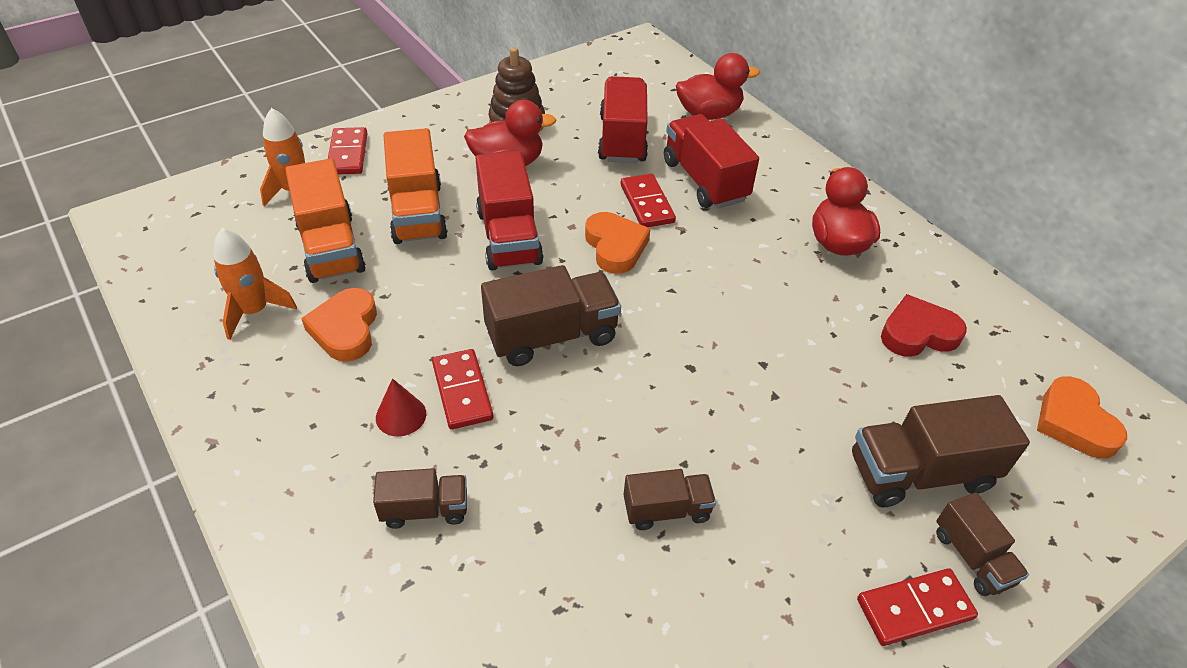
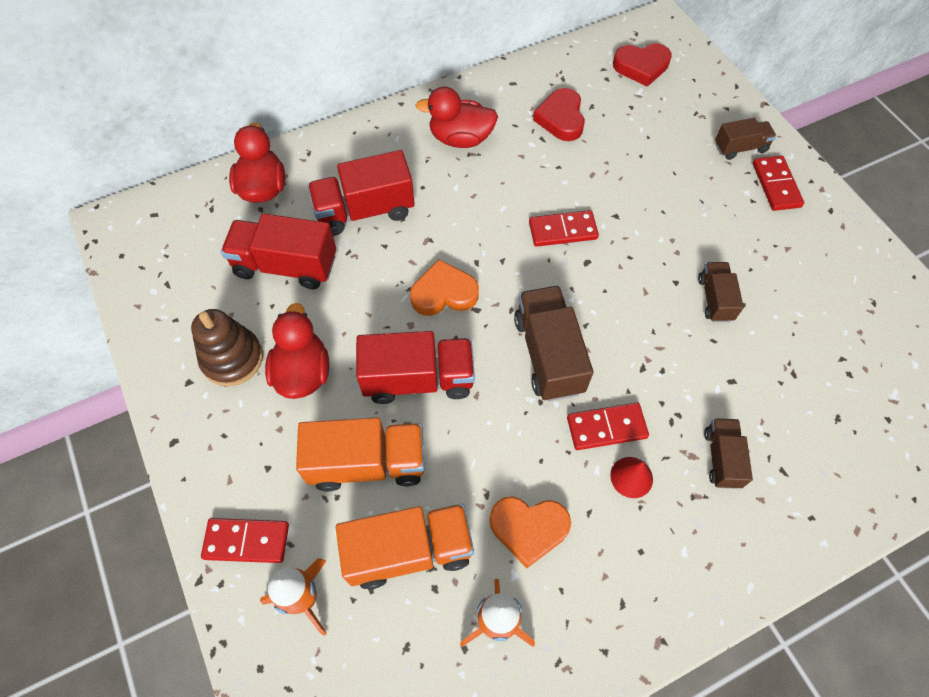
camera: 80 degrees left, 15 degrees up
red domino [621,174,676,227] -> red domino moved to [529,210,599,247]
brown truck [852,395,1030,507] -> none
orange heart [1037,376,1127,459] -> red heart [613,43,672,87]

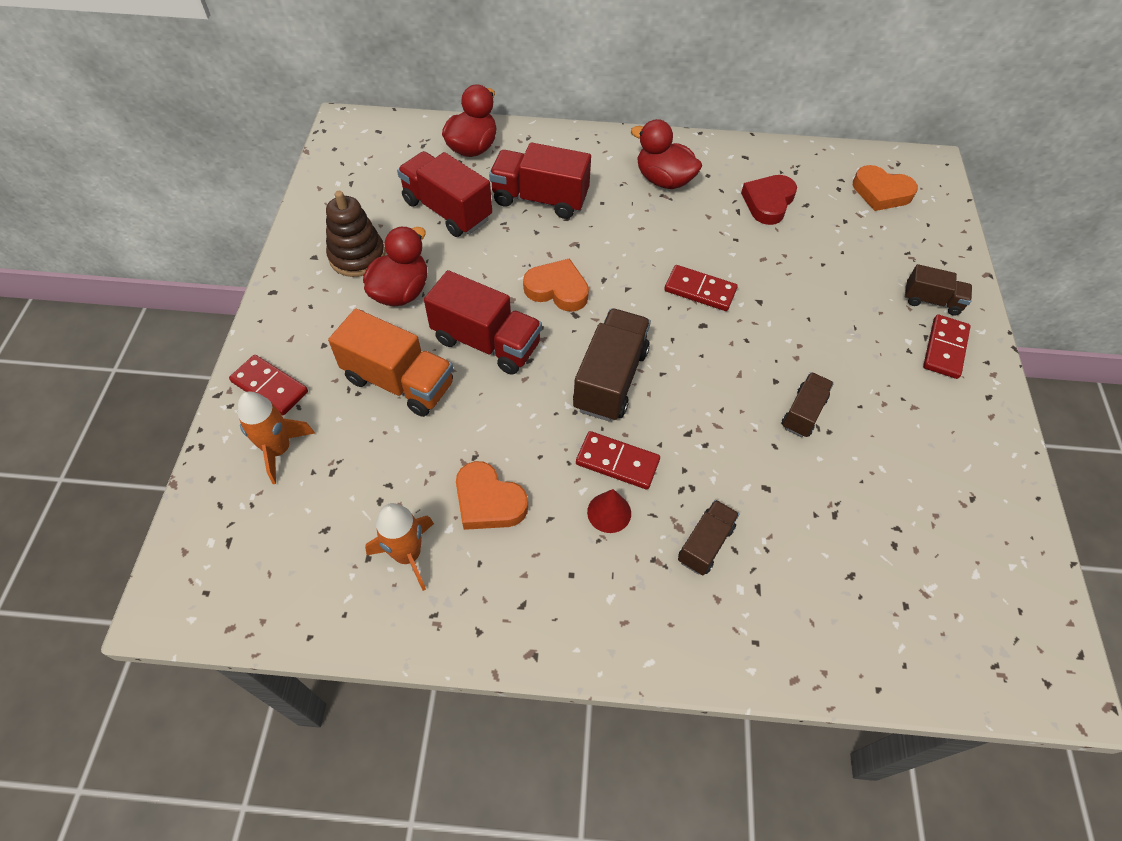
camera: 30 degrees right, 5 degrees down
orange truck [336,504,474,589] -> none
red heart [613,43,672,87] -> orange heart [853,165,918,211]

